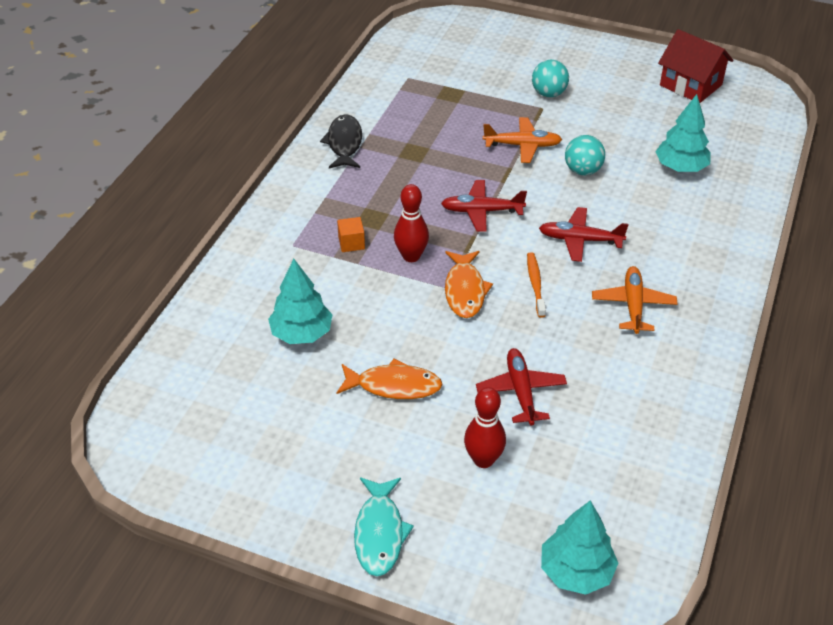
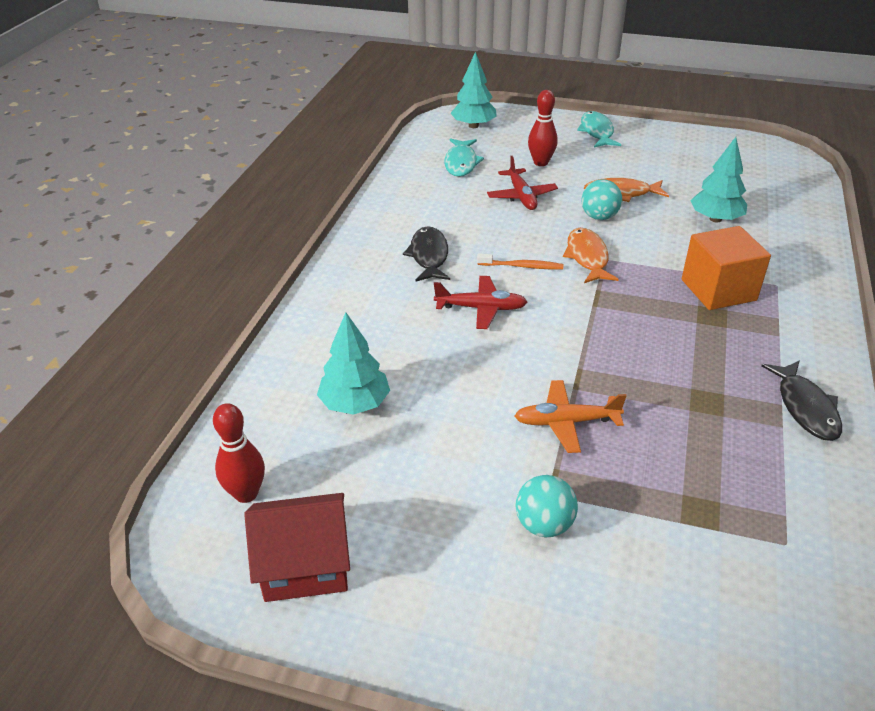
camera: 175 degrees right, 5 degrees down
orange cube [337,217,365,252] -> orange cube [682,226,771,310], size x2.22
red bowling pin [394,184,429,262] -> red bowling pin moved to [213,403,265,503]
red plane [441,180,527,232] -> none
orange toothbrush [527,252,546,318] -> orange toothbrush turned 75 degrees counterclockwise [477,254,563,269]
turquoise ball [565,135,605,175] -> turquoise ball moved to [582,179,622,220]
orange plane [592,266,677,334] -> black fish [403,226,450,282]
red house [658,29,733,103] -> red house turned 45 degrees counterclockwise [244,493,350,602]
none -> turquoise fish [444,138,484,177]

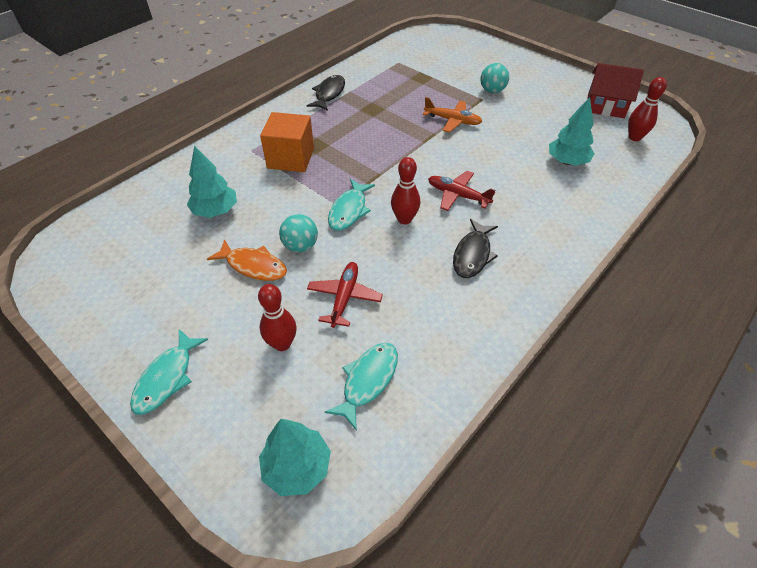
camera: 155 degrees left, 10 degrees up
orange toothbrush [477,254,563,269] -> red bowling pin [391,157,420,224]
orange fish [563,228,619,283] -> turquoise fish [328,179,375,231]

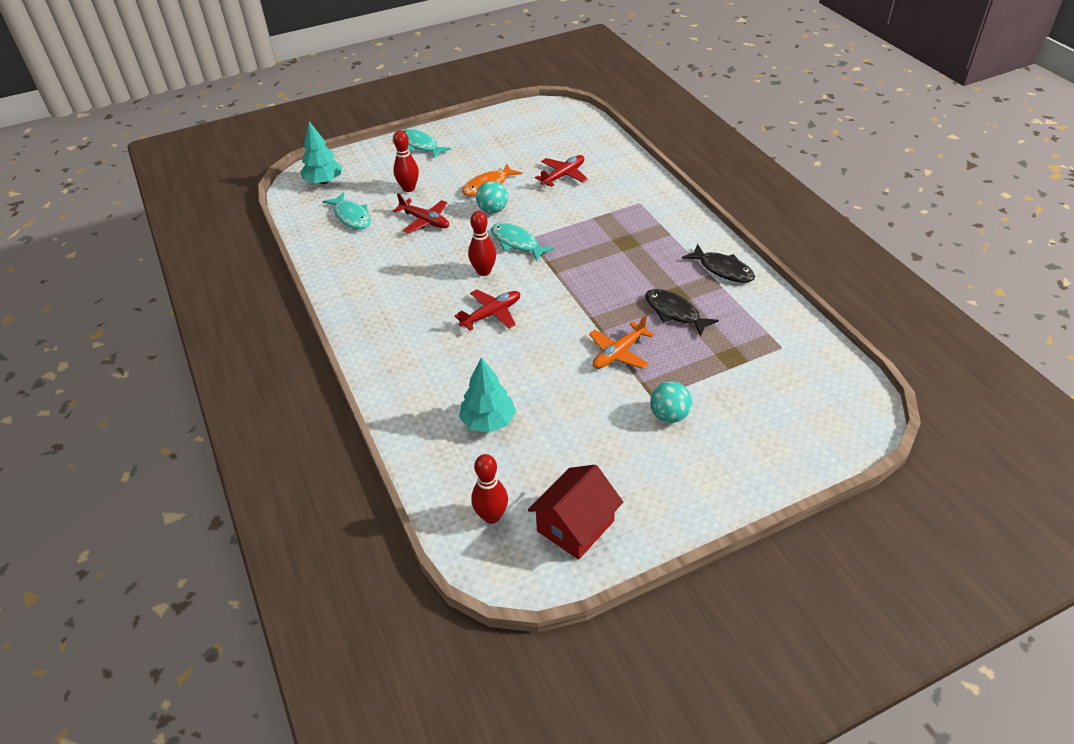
camera: 115 degrees right, 5 degrees down
turquoise tree [187,146,237,218] -> red plane [535,155,588,187]
orange cube [260,112,314,172] -> none
black fish [453,219,498,278] -> black fish moved to [645,289,719,336]

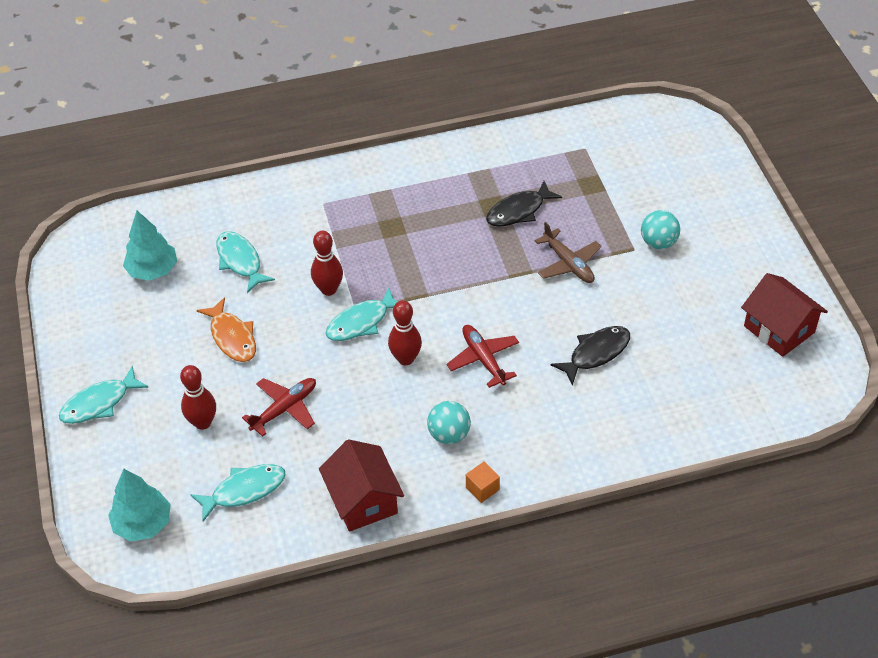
camera: 80 degrees left, 5 degrees up
turquoise tree [459,357,516,433] -> turquoise tree moved to [123,211,177,281]
red bowling pin [471,454,508,524] -> red bowling pin moved to [311,231,343,296]
turquoise ball [476,181,508,214] -> turquoise ball moved to [427,401,471,444]
red plane [535,155,588,187] -> turquoise fish [216,231,275,293]
orange plane [589,315,654,369] -> brown plane [535,222,602,283]
black fish [682,244,755,283] -> black fish moved to [551,326,630,386]
none -> red house [319,439,404,532]
none -> orange cube [466,462,500,503]

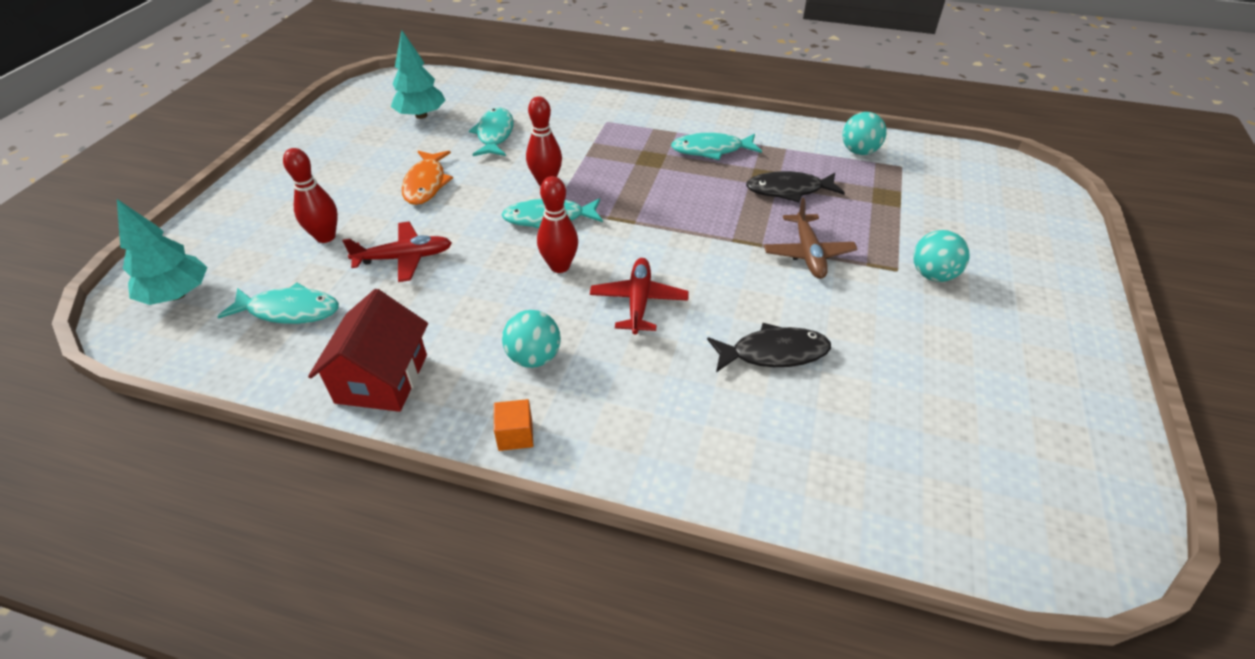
camera: 30 degrees right, 5 degrees down
turquoise fish [59,365,149,424] -> turquoise fish moved to [671,133,762,160]
red house [741,273,828,357] -> none
none -> turquoise ball [842,112,887,155]

